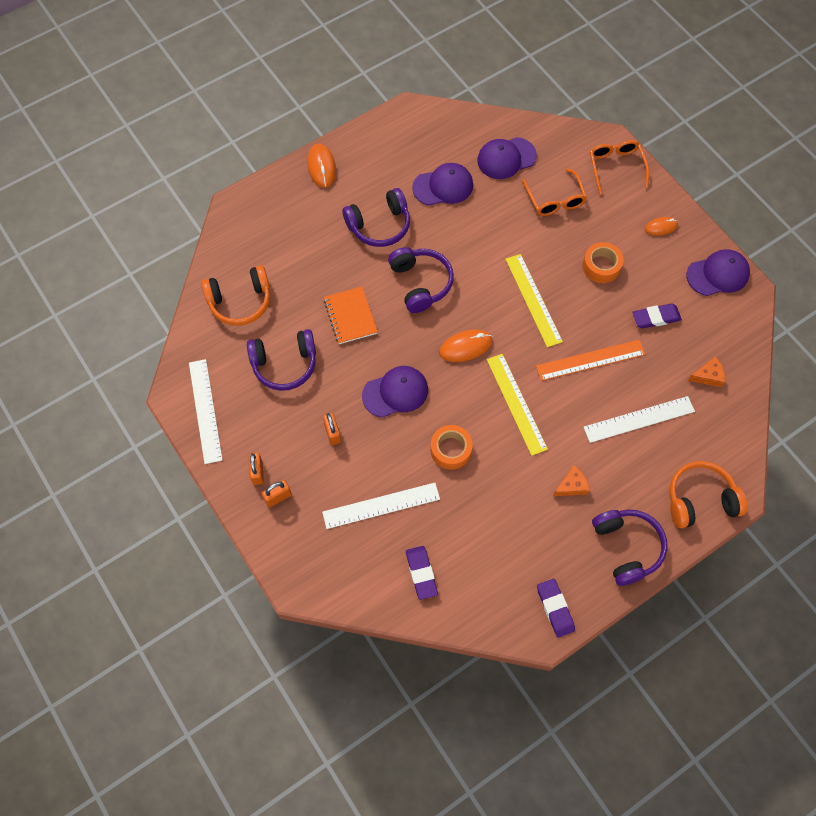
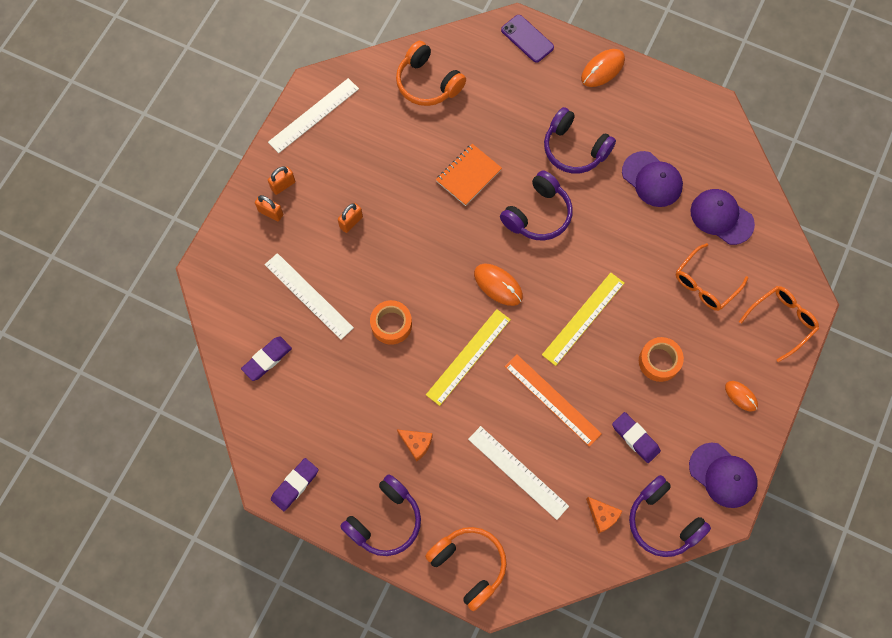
camera: 60 degrees right, 5 degrees up
purple headphones [247,329,316,391] -> purple headphones moved to [629,475,711,557]
purple cap [362,366,428,418] -> none
none -> purple phone [501,15,554,63]

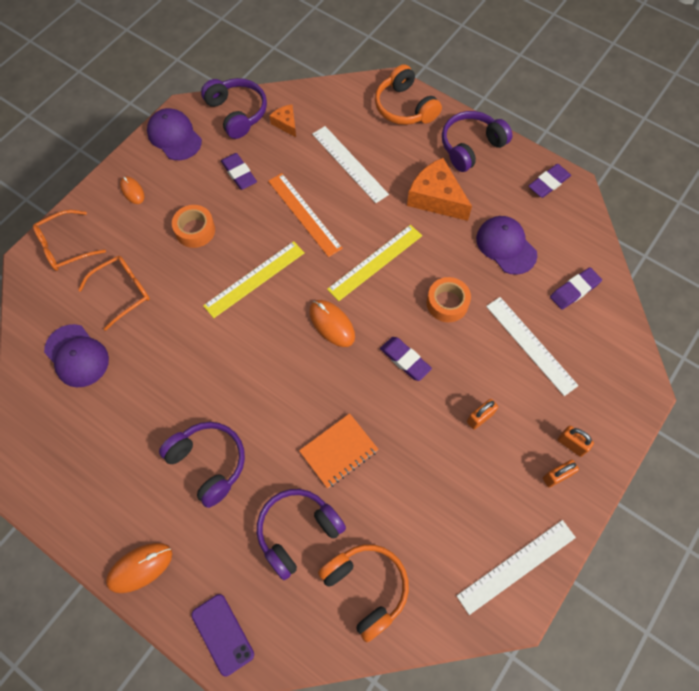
camera: 170 degrees left, 5 degrees down
orange cheese [397,429,433,461] -> orange cheese [407,158,472,221], size x1.91
purple headphones [500,171,573,241] -> purple headphones moved to [257,489,346,580]
purple cap [622,151,683,207] -> purple cap moved to [476,216,537,275]
none -> purple eraser [380,337,432,381]

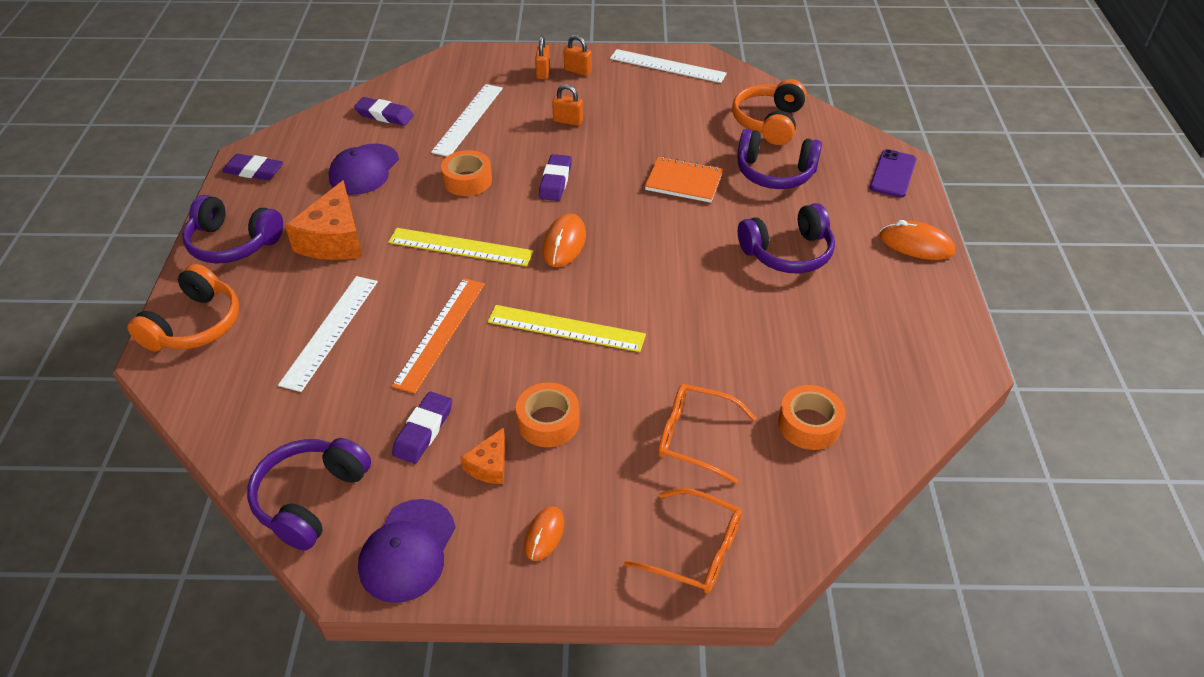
camera: 125 degrees left, 20 degrees down
purple cap [44,324,109,387] -> orange tape [778,385,845,450]
purple headphones [159,422,245,508] -> purple headphones turned 120 degrees counterclockwise [738,203,835,274]
orange cheese [269,105,296,137] -> orange cheese moved to [461,427,505,484]

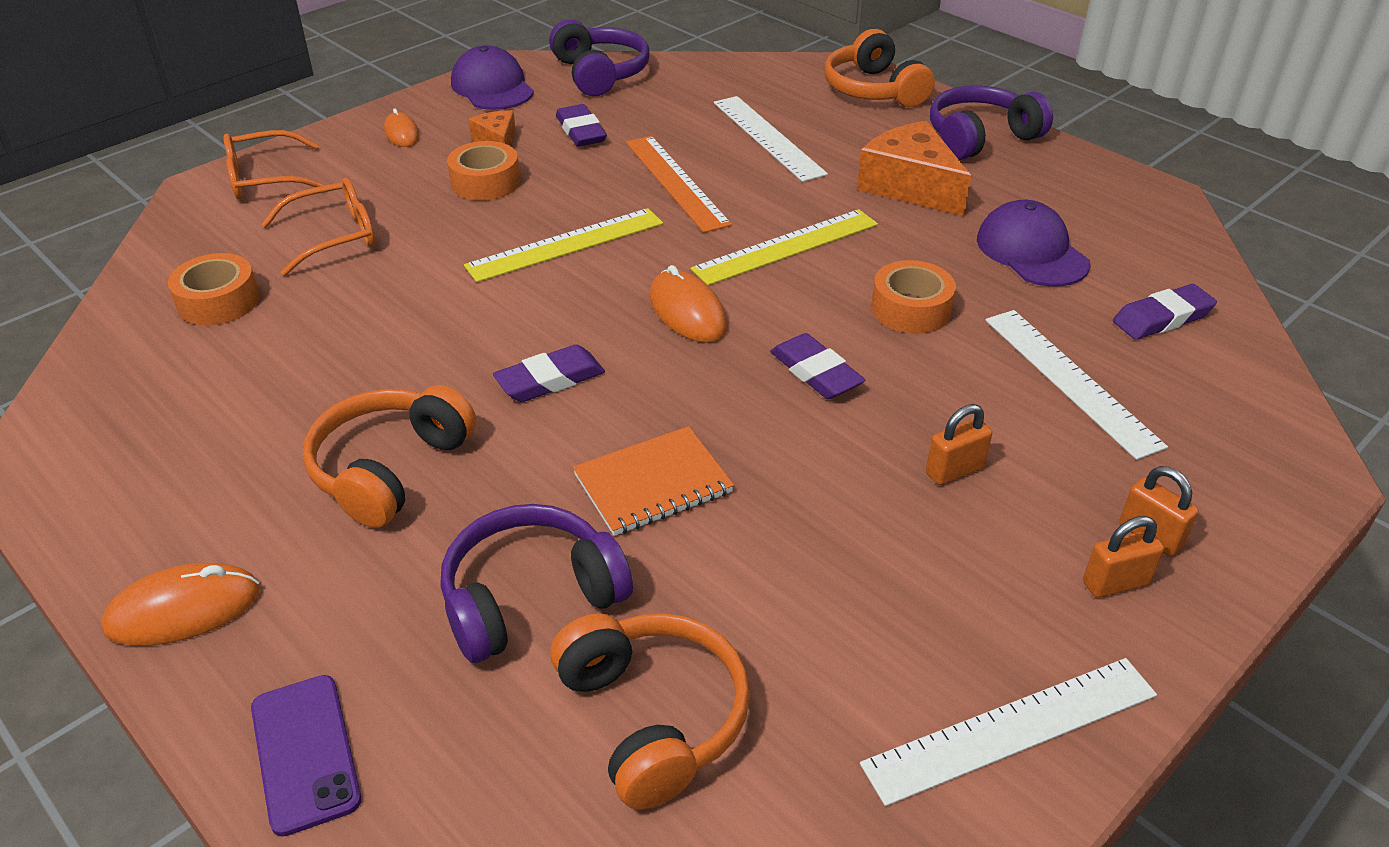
camera: 135 degrees right, 5 degrees down
purple eraser [222,154,283,180] -> purple eraser moved to [493,344,605,402]
purple headphones [738,203,835,274] -> orange headphones [303,385,476,528]

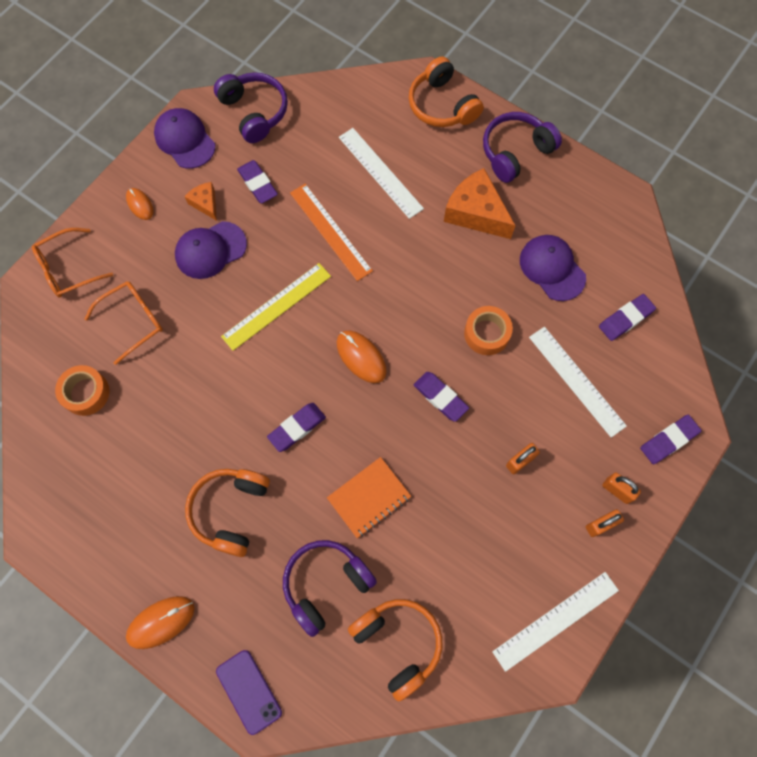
camera: 10 degrees left, 30 degrees up
orange tape [447,141,520,201] -> purple cap [175,221,247,279]
yellow ruler [691,209,878,285] -> none
none -> purple eraser [640,415,702,464]

